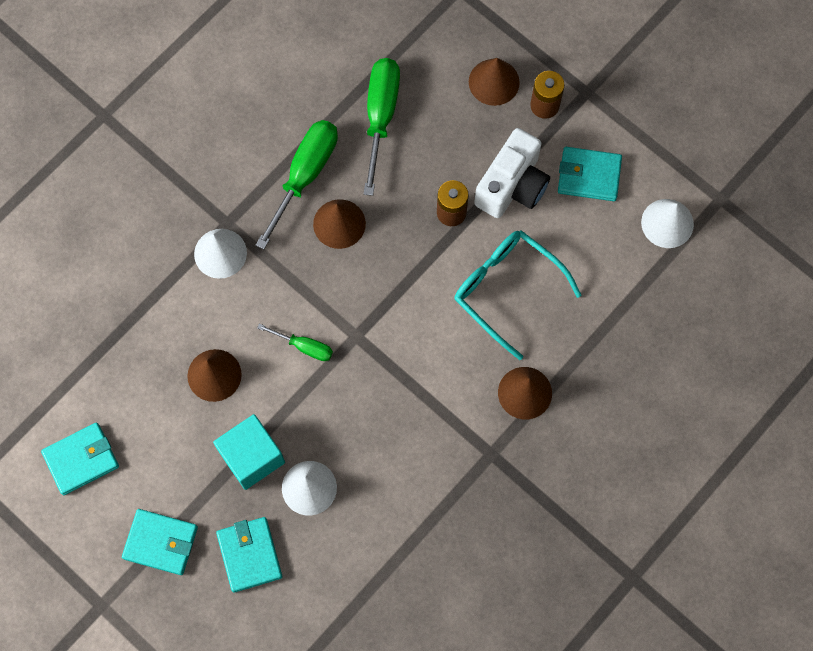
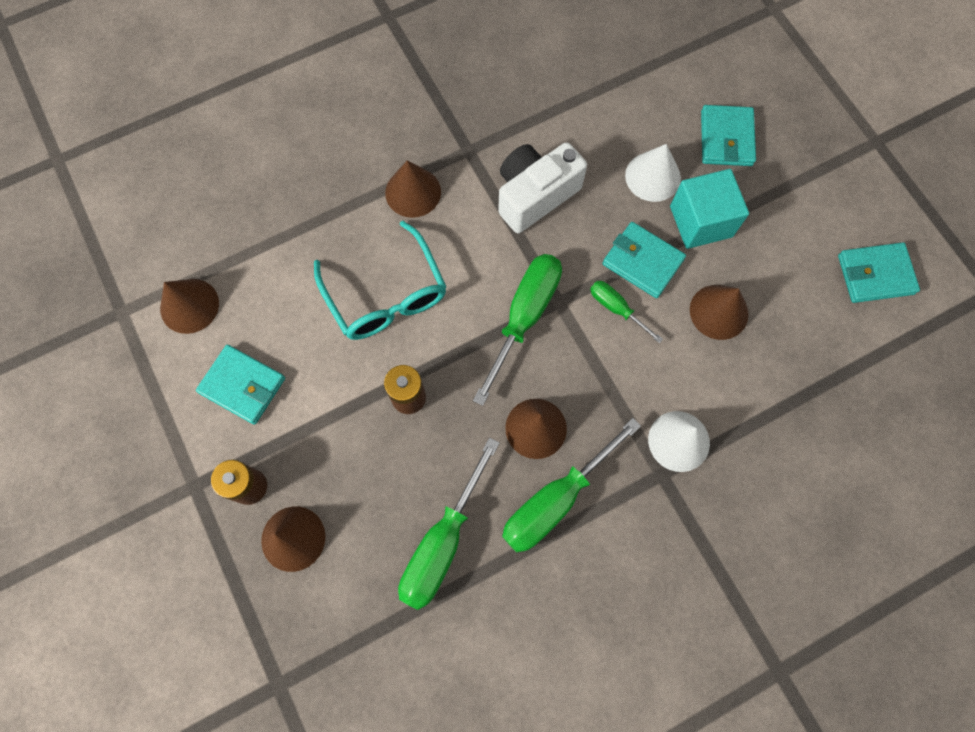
camera: 160 degrees left, 0 degrees up
turquoise wallet [122,509,198,575] -> turquoise wallet moved to [603,222,686,298]
white camera [474,128,550,218] -> white camera moved to [498,142,587,233]
white cone [641,199,694,248] -> brown cone [160,279,219,334]
none -> green screwdriver [473,254,562,406]

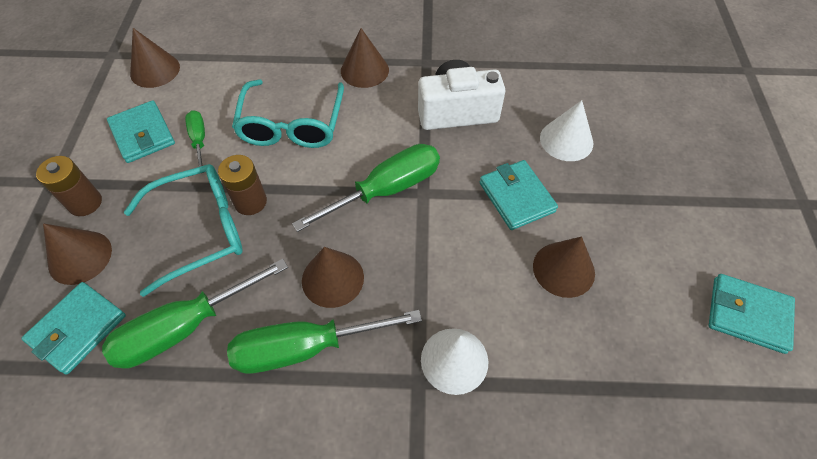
camera: 30 degrees right, 15 degrees down
green screwdriver [590,281,663,343] -> green screwdriver moved to [185,110,205,173]
turquoise cube [670,169,749,249] -> none
turquoise wallet [701,105,756,166] -> turquoise wallet moved to [21,282,126,375]
none -> turquoise glasses [124,164,243,297]

